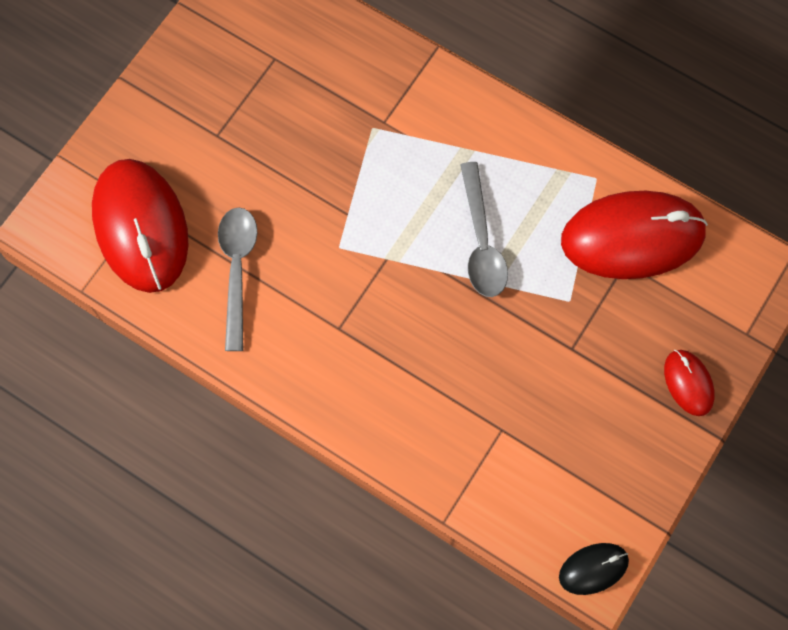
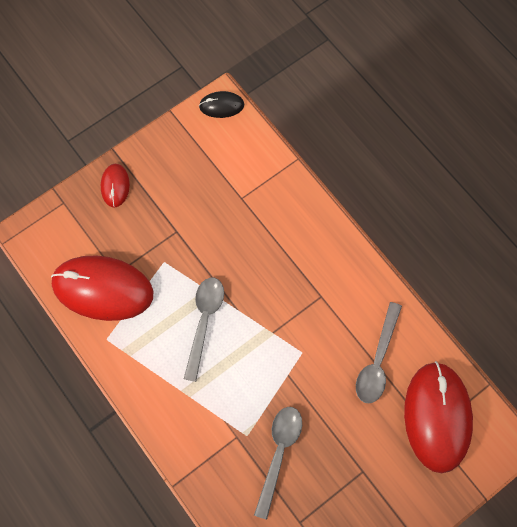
camera: 160 degrees left, 0 degrees up
none -> grey spoon [254,407,302,520]

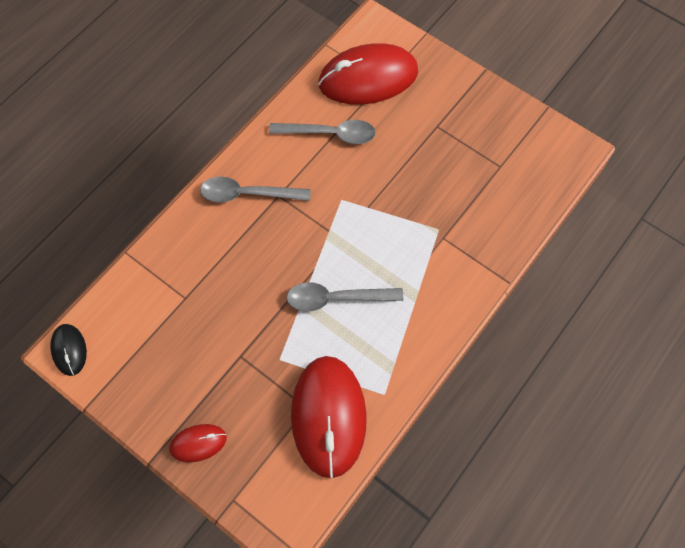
camera: 105 degrees left, 5 degrees down
grey spoon [254,407,302,520] -> grey spoon moved to [200,177,311,203]

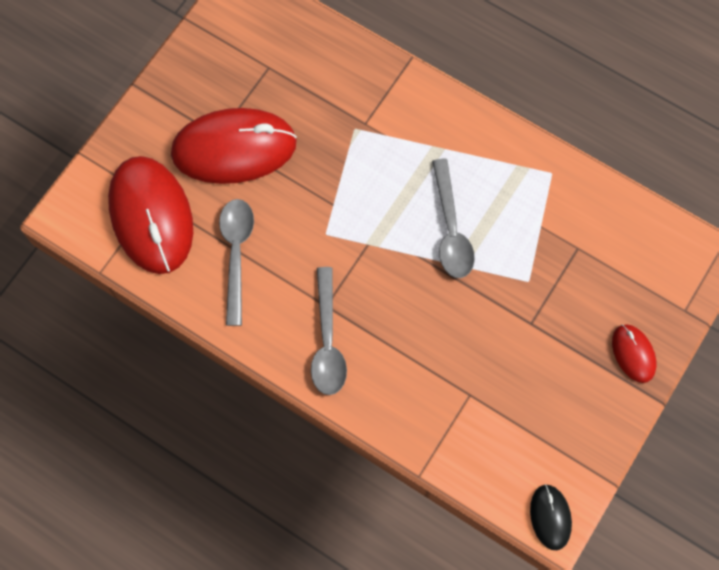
camera: 95 degrees left, 5 degrees up
black mouse [50,324,87,376] -> black mouse turned 75 degrees counterclockwise [530,484,572,550]
red mouse [291,356,367,478] -> red mouse moved to [171,108,297,184]

